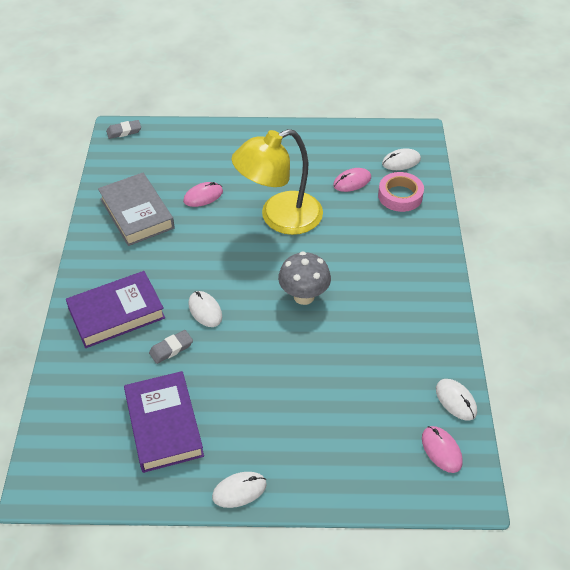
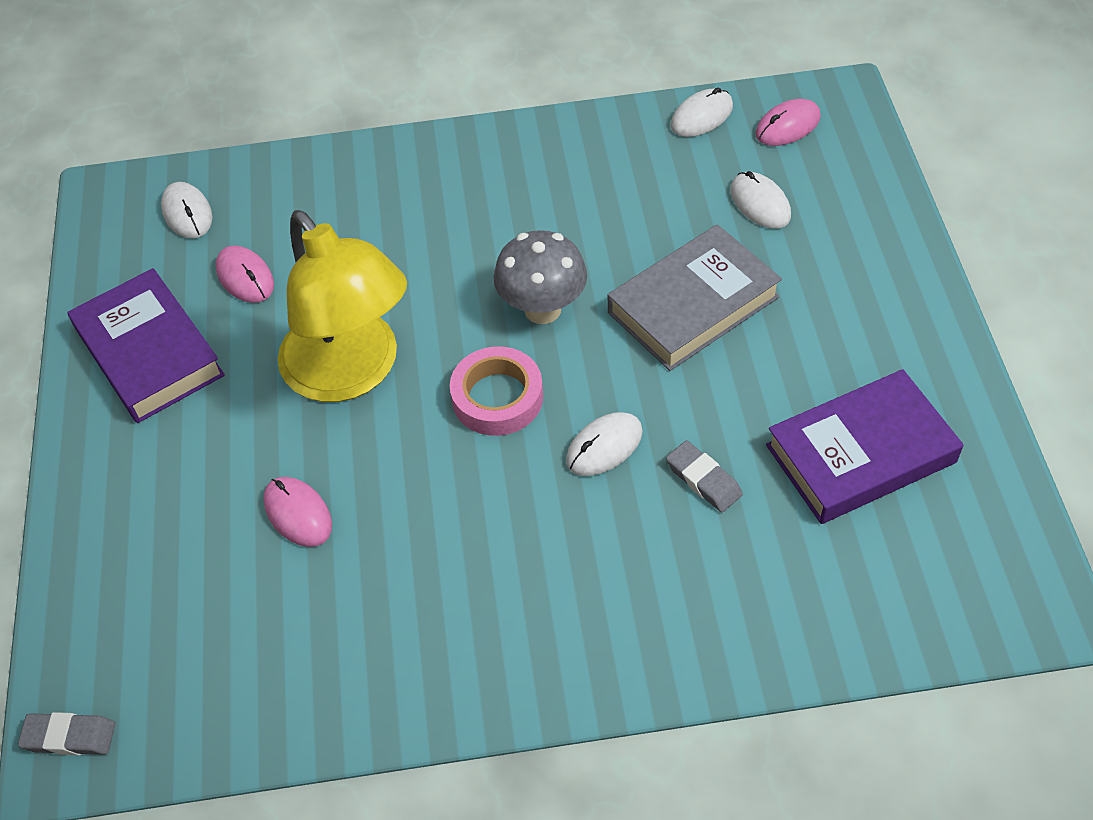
camera: 95 degrees left, 5 degrees up
purple book [66,271,165,348] -> purple book moved to [67,268,225,423]
grey book [98,172,175,246] -> grey book moved to [608,224,782,371]
grey eraser [106,120,141,139] -> grey eraser turned 60 degrees counterclockwise [18,712,116,755]
white mouse [212,472,267,508] -> white mouse moved to [730,171,791,229]
pink tape [378,172,424,212] -> pink tape moved to [450,346,543,436]

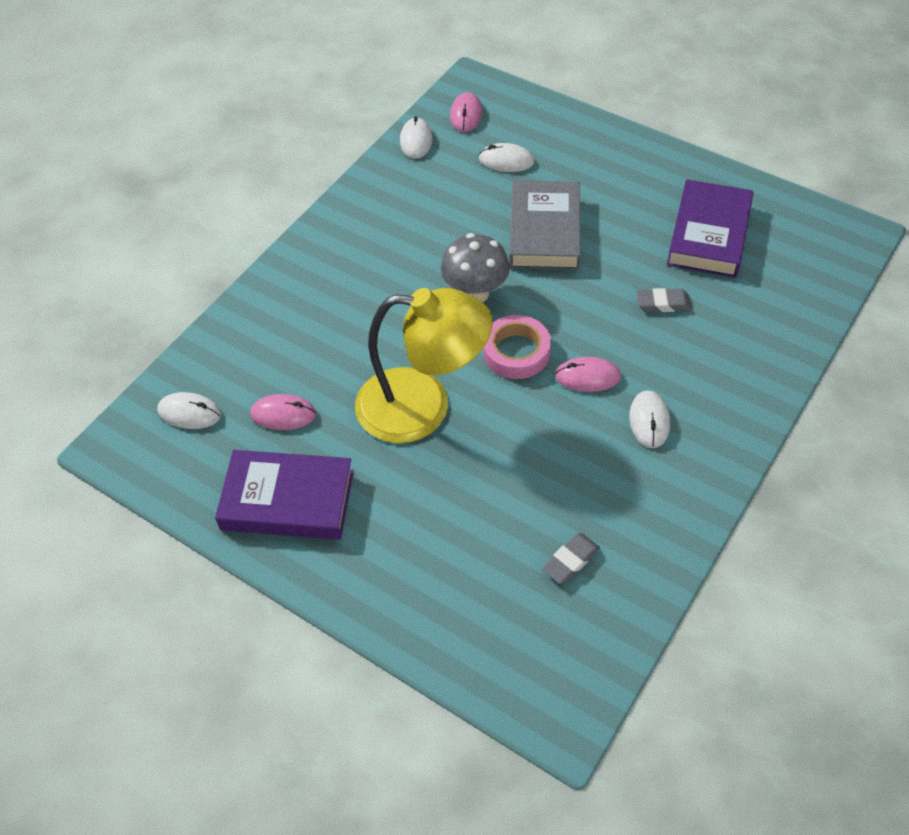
camera: 50 degrees left, 0 degrees up
grey eraser [18,712,116,755] -> grey eraser moved to [542,533,600,584]
pink mouse [264,477,332,547] -> pink mouse moved to [555,357,621,392]
white mouse [566,412,643,476] -> white mouse moved to [629,391,670,448]

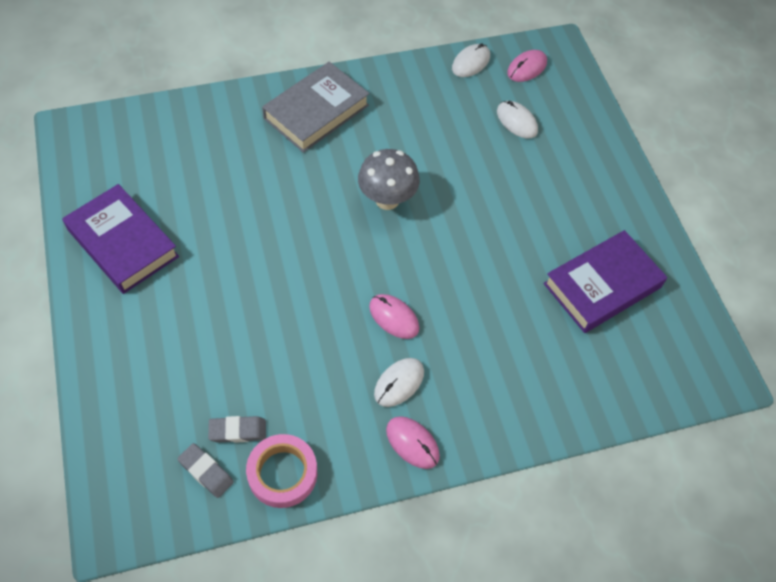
camera: 35 degrees right, 5 degrees up
white mouse [157,392,221,429] -> none
pink mouse [250,394,316,430] -> pink mouse moved to [386,416,440,469]
yellow lamp [355,288,493,443] -> none
pink tape [483,315,551,379] -> pink tape moved to [246,434,317,508]
grey book [509,181,580,270] -> grey book moved to [262,62,370,153]
grey eraser [636,288,692,312] -> grey eraser moved to [177,443,234,498]

